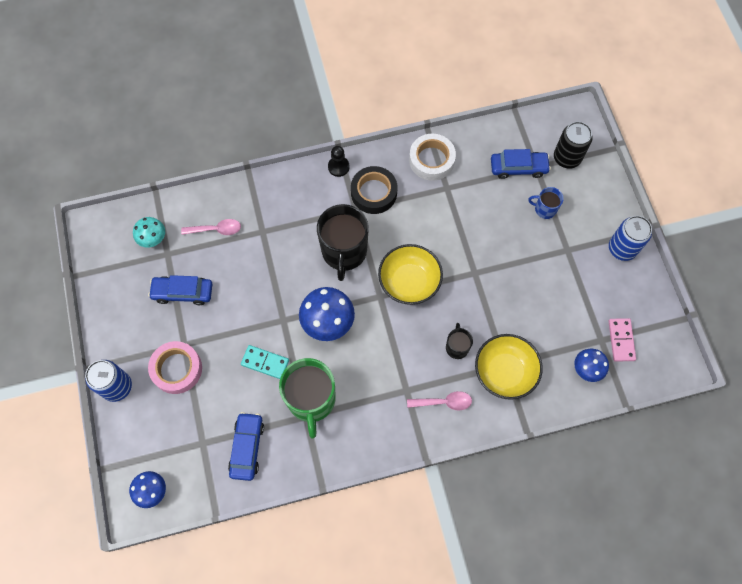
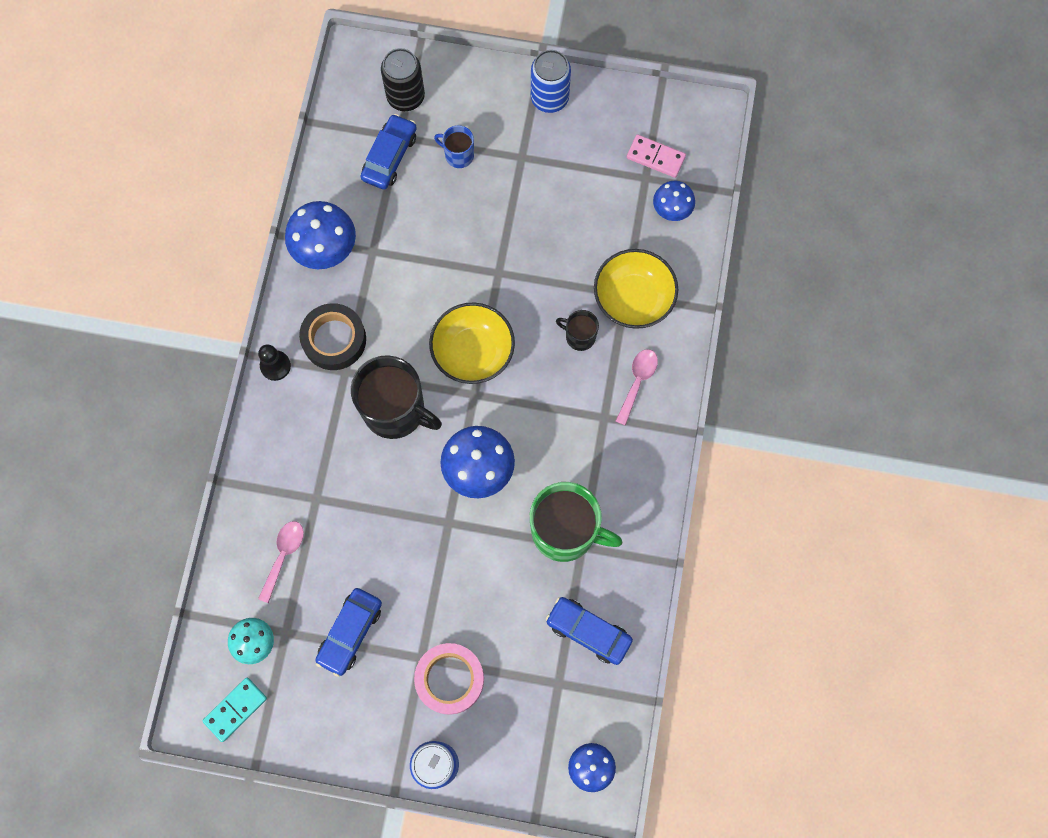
camera: 65 degrees left, 5 degrees up
turquoise domino [241,345,289,379] -> turquoise domino moved to [203,678,267,742]
white tape [409,134,456,181] -> blue mushroom [285,201,356,269]
blue mug [528,187,564,219] -> blue mug turned 75 degrees clockwise [434,125,474,168]

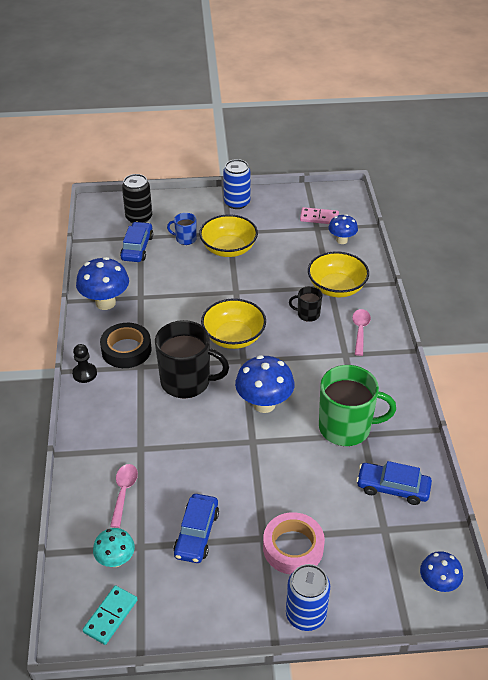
camera: 15 degrees left, 30 degrees down
none -> yellow bowl [199,215,258,257]

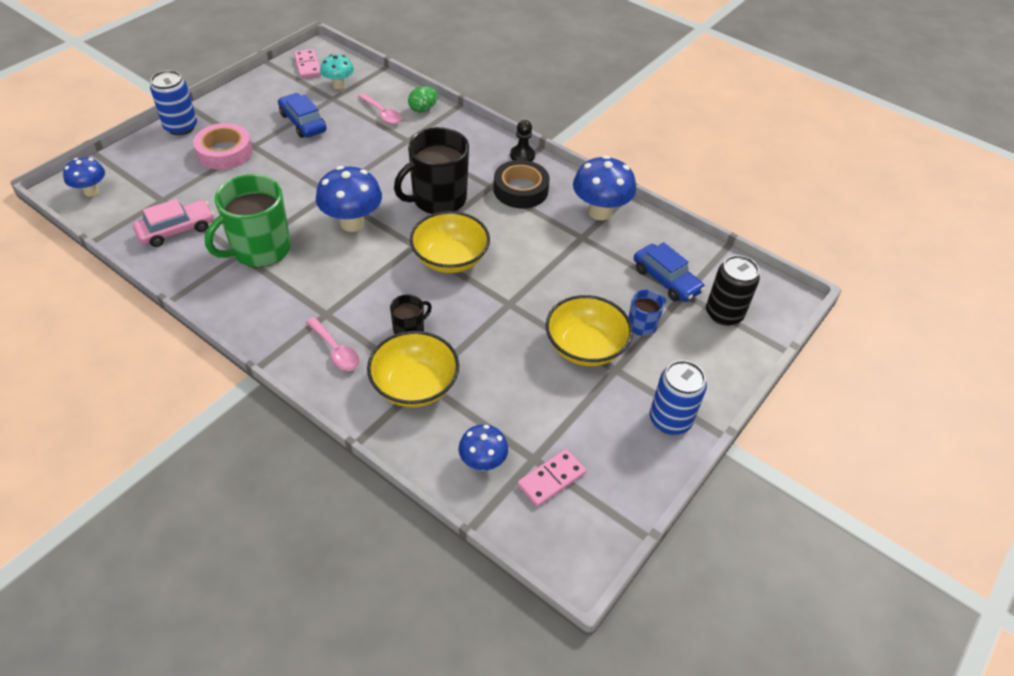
camera: 130 degrees right, 5 degrees up
turquoise domino [82,585,137,645] -> pink domino [294,49,321,78]
blue car [356,461,432,505] -> pink car [133,199,214,247]
none -> green egg [408,86,438,113]

